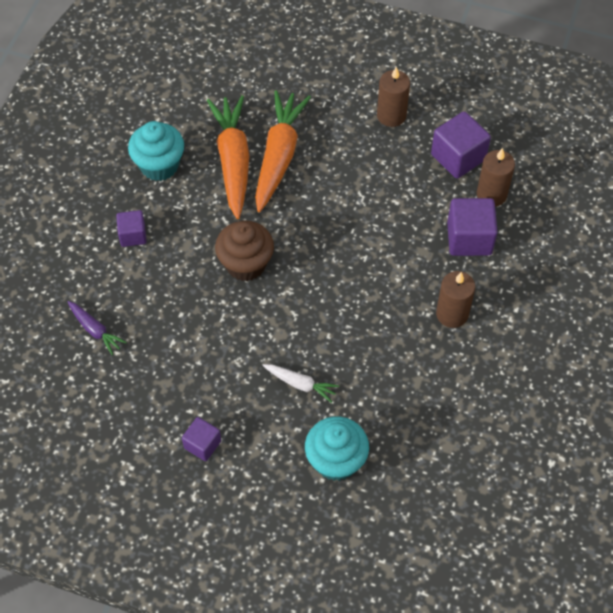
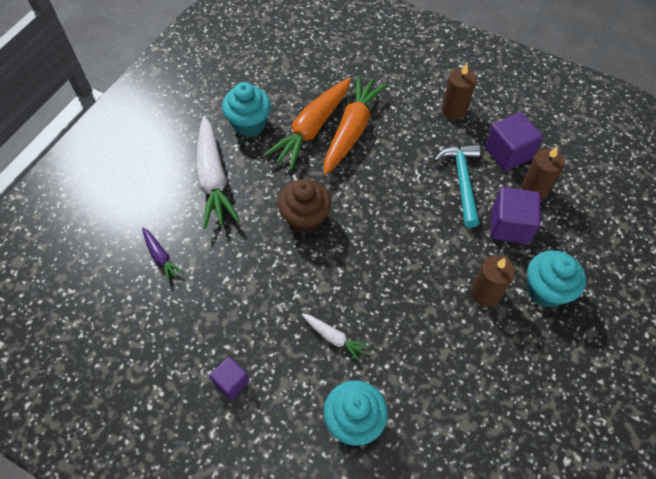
camera: 10 degrees right, 0 degrees up
purple cube [116,210,147,247] -> white carrot [196,116,240,229]
orange carrot [207,95,250,219] -> orange carrot turned 150 degrees counterclockwise [264,78,351,170]
none -> turquoise hammer [434,144,480,228]
none -> turquoise cupcake [527,250,586,308]

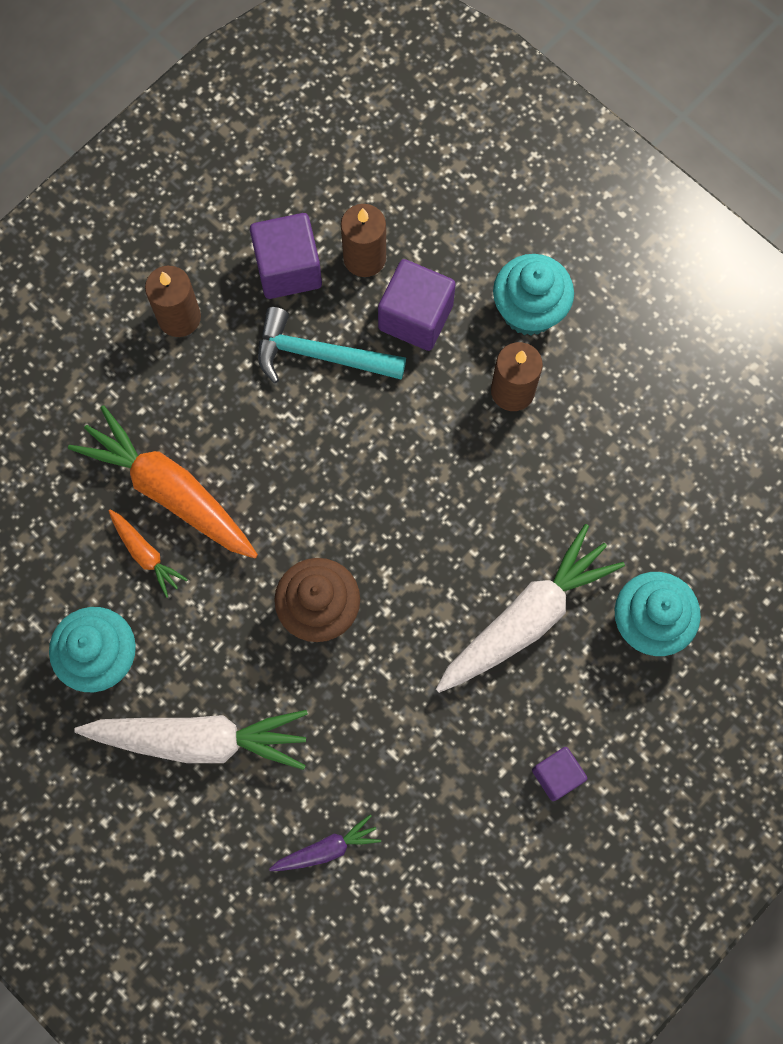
camera: 75 degrees left, 15 degrees up
orange carrot [264,78,351,170] -> orange carrot [109,510,188,598], size x0.49
white carrot [302,313,369,362] -> white carrot [436,524,625,693], size x2.06

